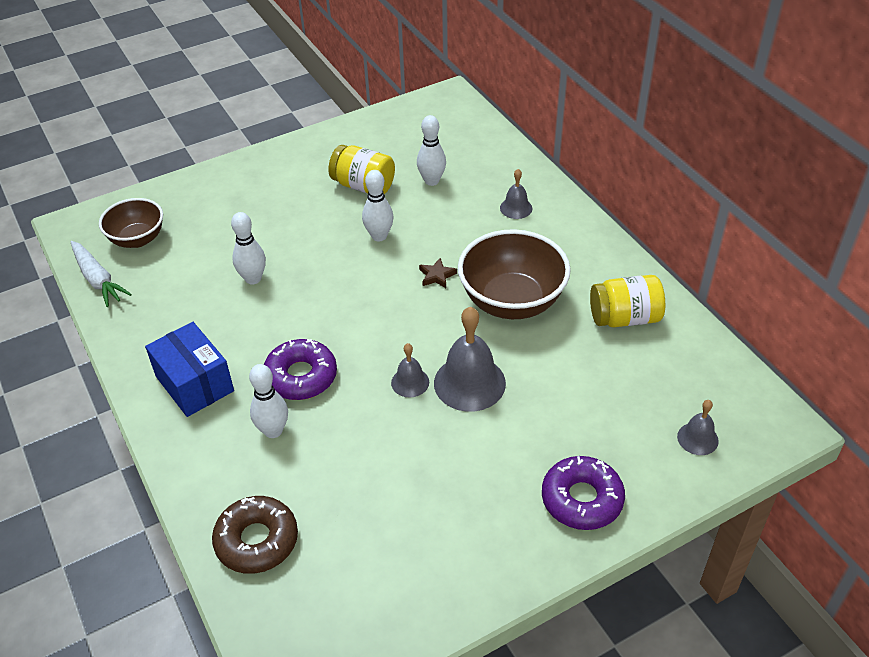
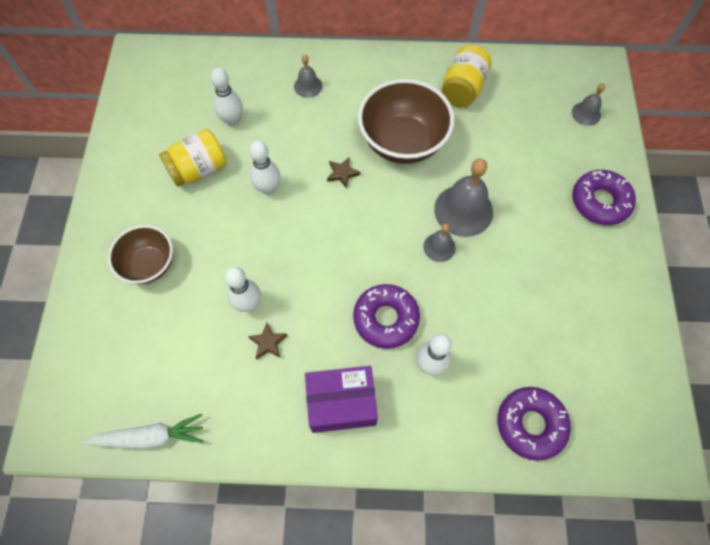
camera: 60 degrees left, 20 degrees up
brown bowl [99,198,163,248] -> brown bowl moved to [108,225,173,284]
blue box [145,322,234,417] -> purple box [305,366,378,433]
brown donut [212,496,298,574] -> purple donut [498,387,571,461]
none -> brown star [248,323,287,360]

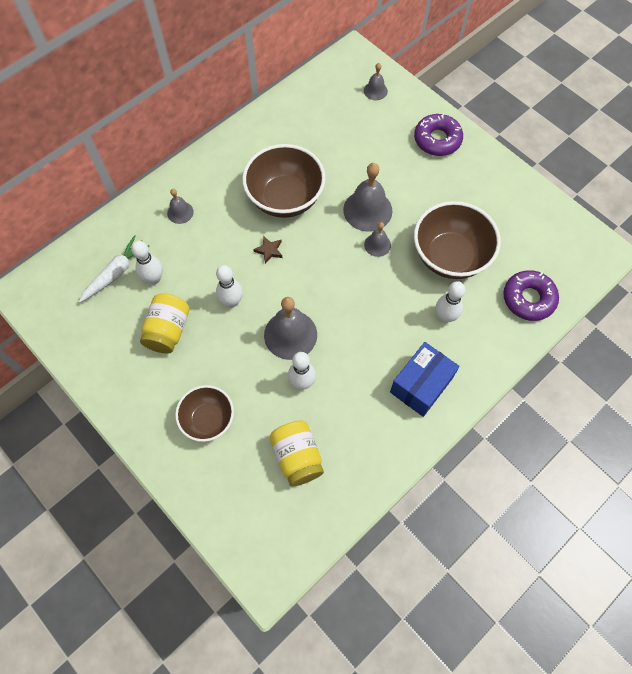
camera: 45 degrees left, 0 degrees up
white carrot [82,414,203,449] -> white carrot moved to [79,235,150,303]
brown star [248,323,287,360] -> none
purple box [305,366,378,433] -> blue box [390,342,460,417]
purple donut [353,284,420,349] -> none
yellow jar [442,45,492,107] -> yellow jar moved to [270,420,324,486]
none -> grey bell [264,297,317,360]
none -> brown bowl [414,201,501,279]

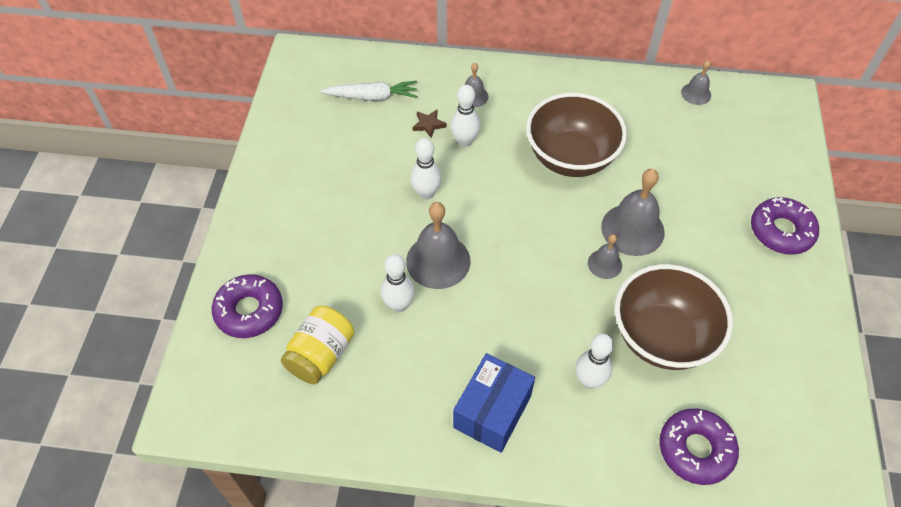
camera: 50 degrees right, 10 degrees down
white bowling pin [131,241,163,285] -> white bowling pin moved to [451,85,480,147]
yellow jar [140,293,189,354] -> none
brown bowl [175,385,234,442] -> none
brown star [253,236,282,264] -> brown star moved to [413,110,447,138]
grey bell [364,63,388,100] -> grey bell moved to [681,60,711,105]
blue box [390,342,460,417] -> blue box turned 60 degrees counterclockwise [453,353,535,453]
none -> purple donut [212,274,283,338]

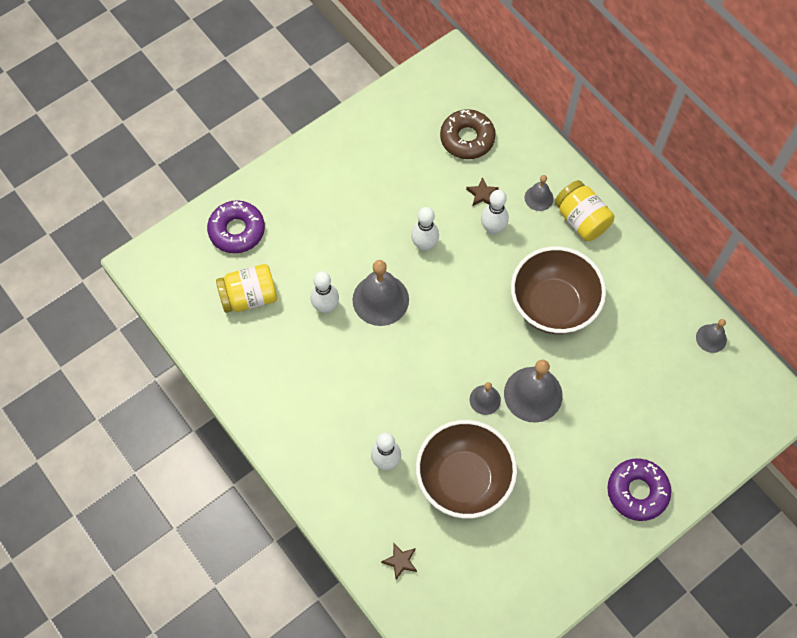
camera: 45 degrees right, 10 degrees up
white carrot [321,81,417,101] -> brown donut [440,109,496,159]
blue box [453,353,535,453] -> none
purple donut [659,409,739,485] -> brown star [381,543,417,580]
none -> yellow jar [555,180,614,241]

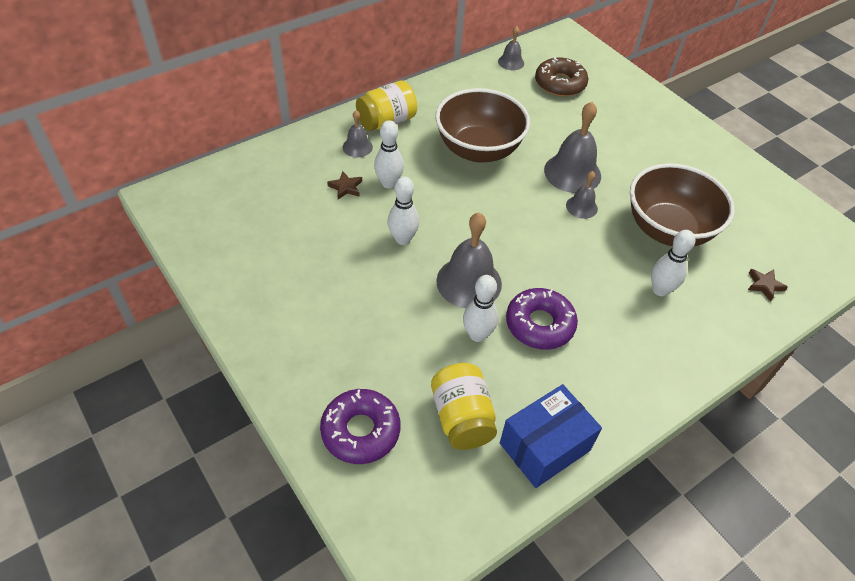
camera: 90 degrees left, 15 degrees down
brown donut [440,109,496,159] -> brown donut moved to [535,57,588,97]
purple donut [607,458,671,521] -> purple donut moved to [506,288,578,350]
none -> blue box [500,384,602,488]

